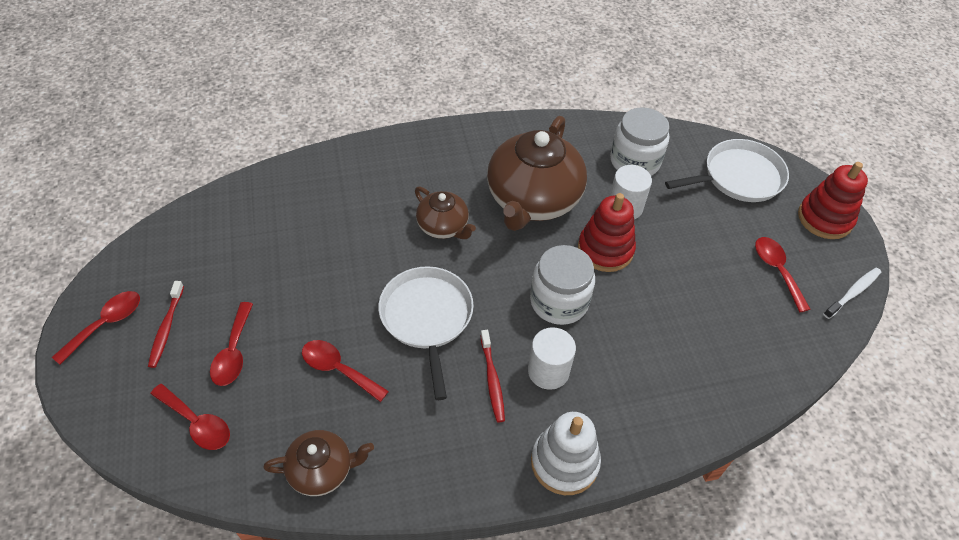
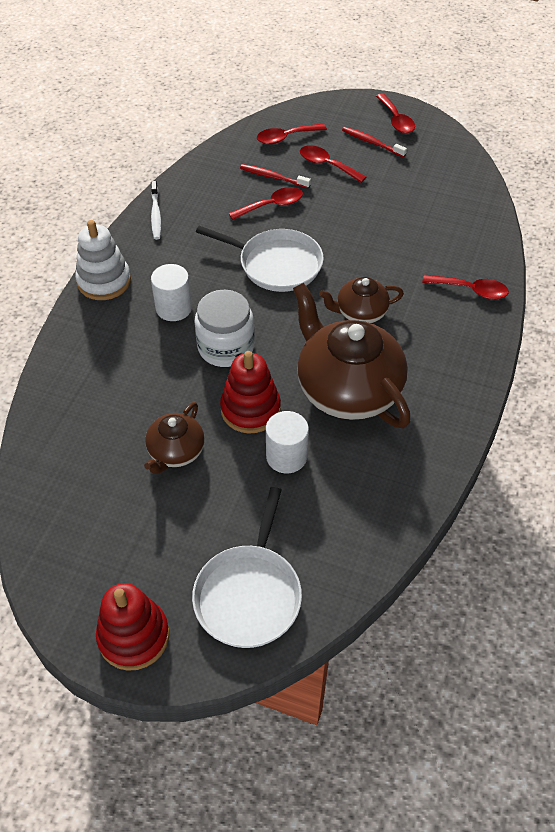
camera: 125 degrees right, 0 degrees up
brown teapot [263,430,374,496] -> brown teapot moved to [144,402,205,475]
red toothbrush [480,330,505,422] -> red toothbrush moved to [240,164,311,189]
white jar [610,107,669,176] -> none
red spoon [755,237,811,312] -> red spoon moved to [422,275,509,299]
white toothbrush [823,268,881,319] -> white toothbrush moved to [151,181,161,240]

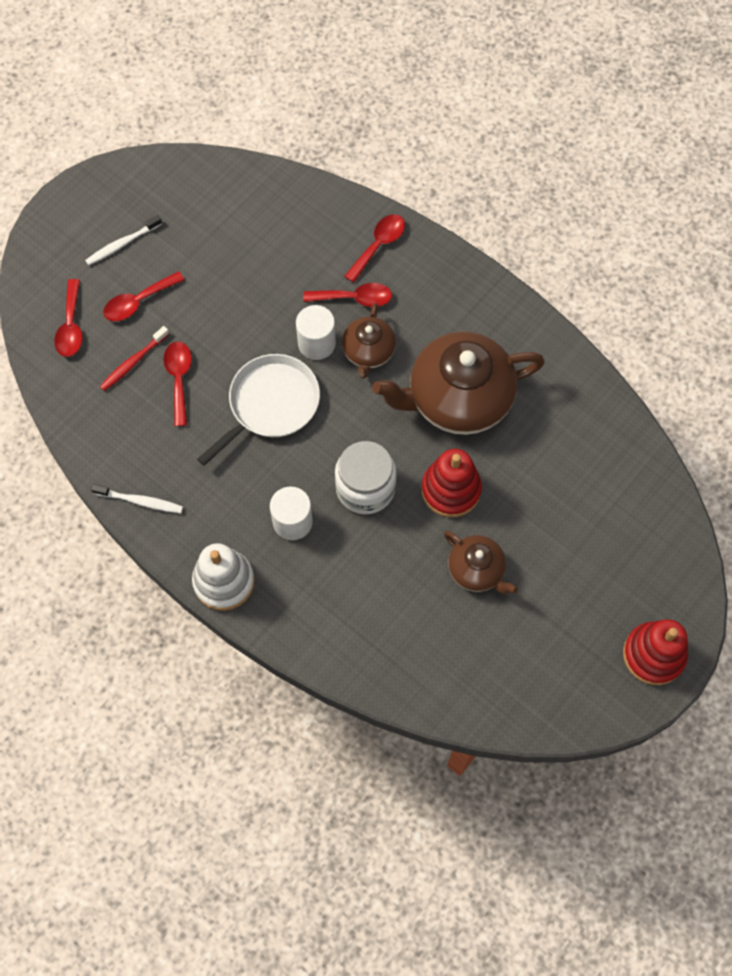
camera: 70 degrees left, 15 degrees up
white pan [192,487,302,648] -> none
white cylinder [266,411,309,473] -> white cylinder moved to [296,305,336,360]
red toothbrush [342,127,407,157] -> white toothbrush [85,215,162,265]
red spoon [376,93,415,134] -> red spoon moved to [303,283,392,307]

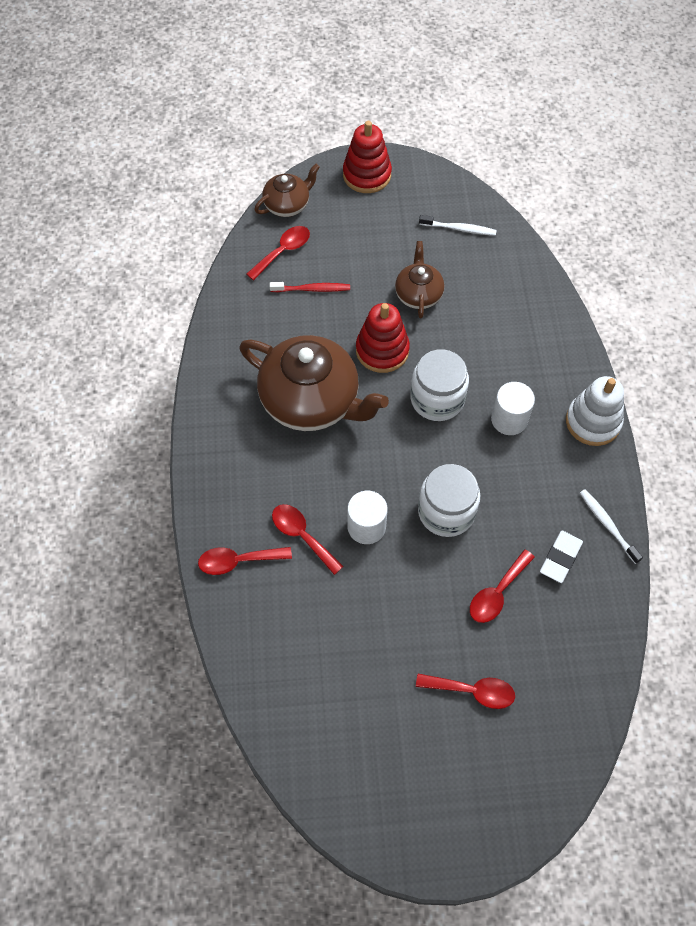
camera: 135 degrees left, 5 degrees down
red spoon [54,279,82,357] -> red spoon moved to [246,226,310,280]
white toothbrush [85,215,162,265] -> white toothbrush moved to [419,215,497,236]
red toothbrush [100,326,169,391] -> red toothbrush moved to [270,282,350,292]
white pan [197,354,320,466] -> white jar [418,464,480,537]
brown teapot [342,303,396,378] -> brown teapot moved to [254,164,320,217]
none -> white eraser [540,530,583,583]

